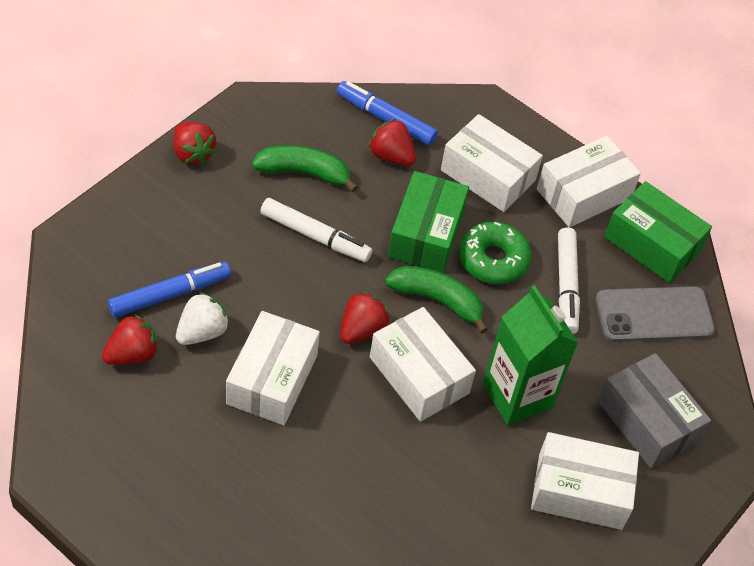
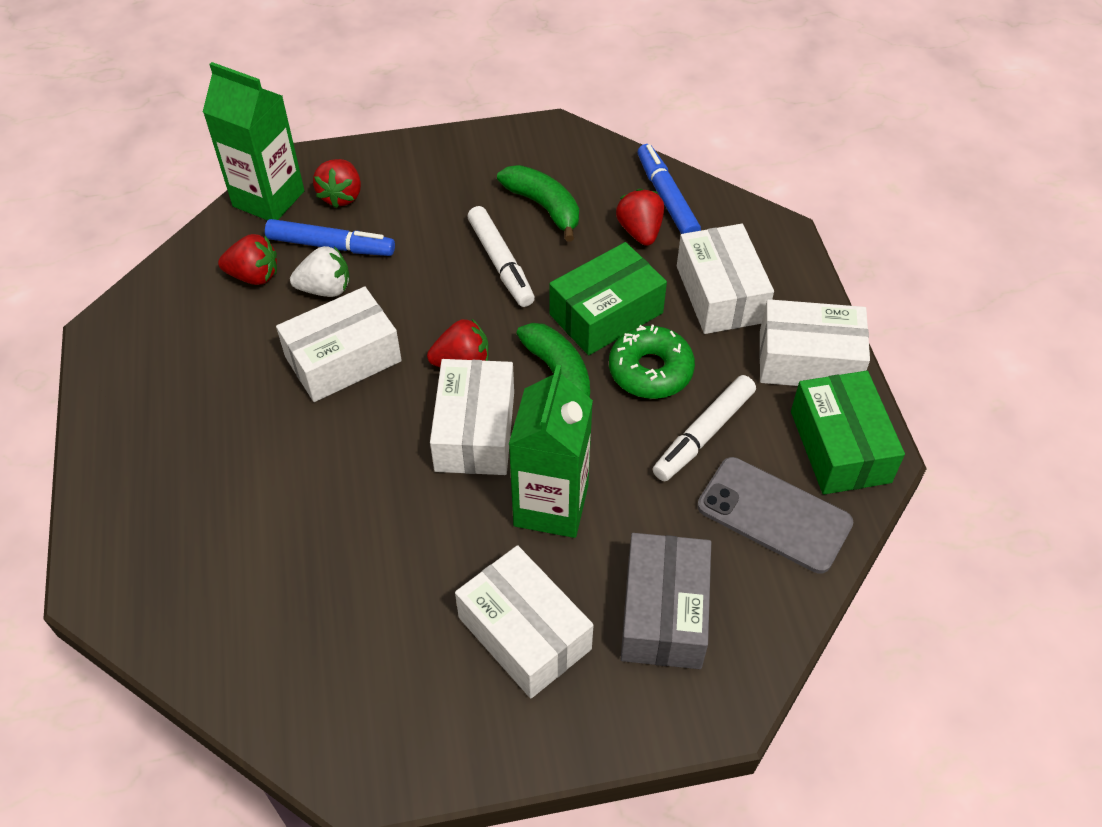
camera: 45 degrees right, 0 degrees up
red strawberry [173,122,217,165] -> red strawberry moved to [313,159,361,208]
none -> green carton [203,62,304,221]

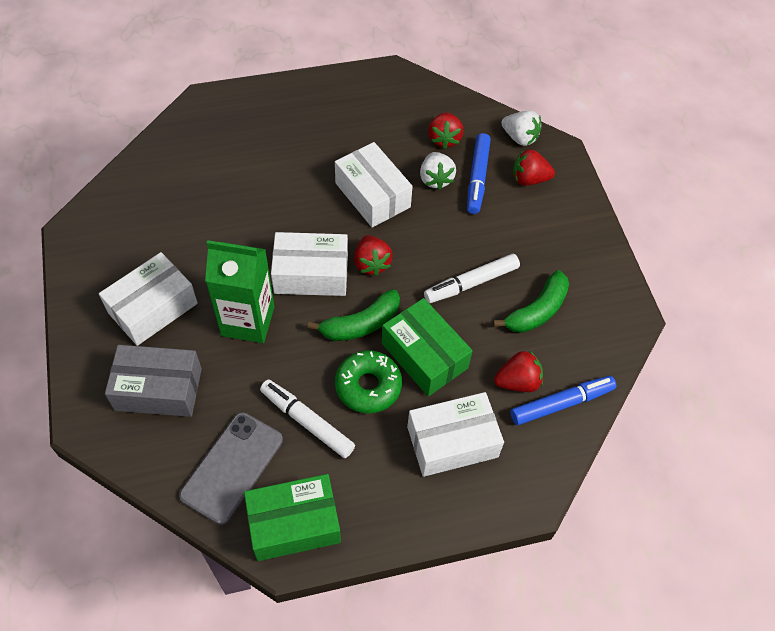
camera: 85 degrees right, 5 degrees up
green carton [203,62,304,221] -> white strawberry [501,110,542,146]
white box [759,299,870,386] -> none

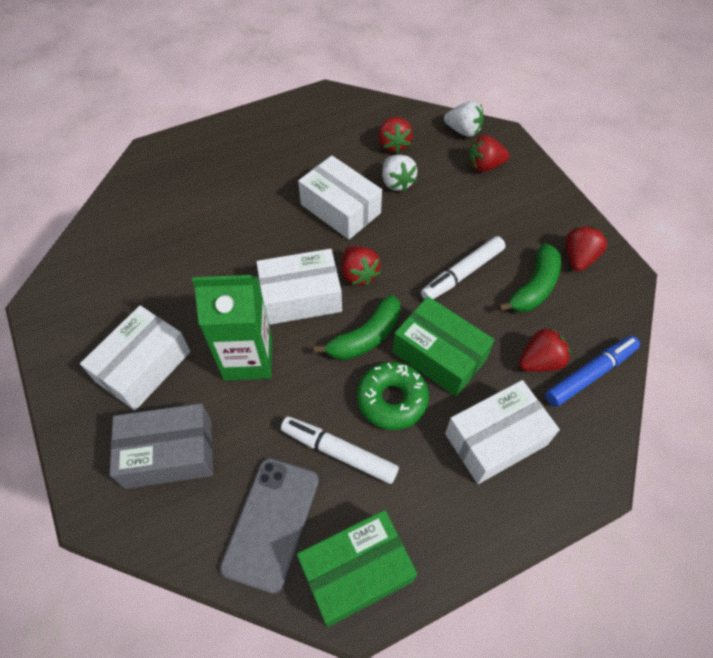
camera: 10 degrees left, 0 degrees up
blue marker [467,133,491,214] -> none
none -> red strawberry [566,226,607,271]

